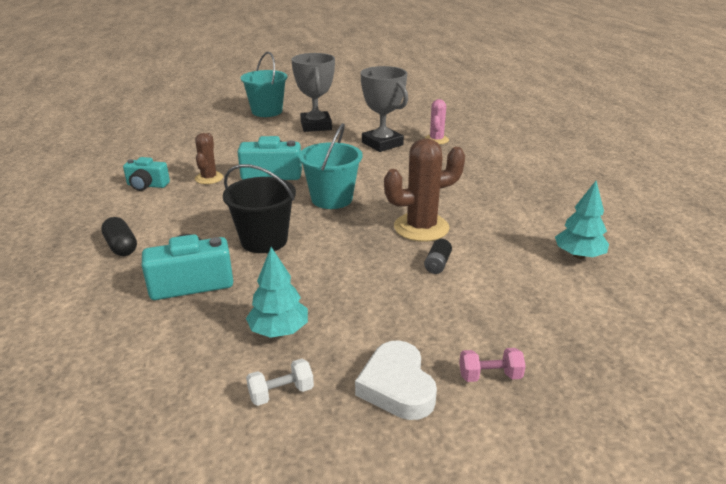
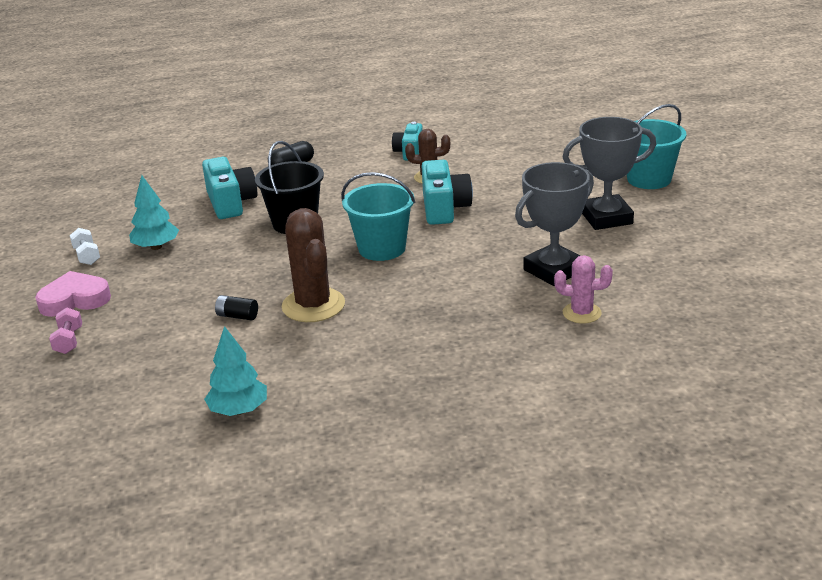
camera: 90 degrees right, 0 degrees up
white heart [355,340,437,420] -> pink heart [35,271,111,317]

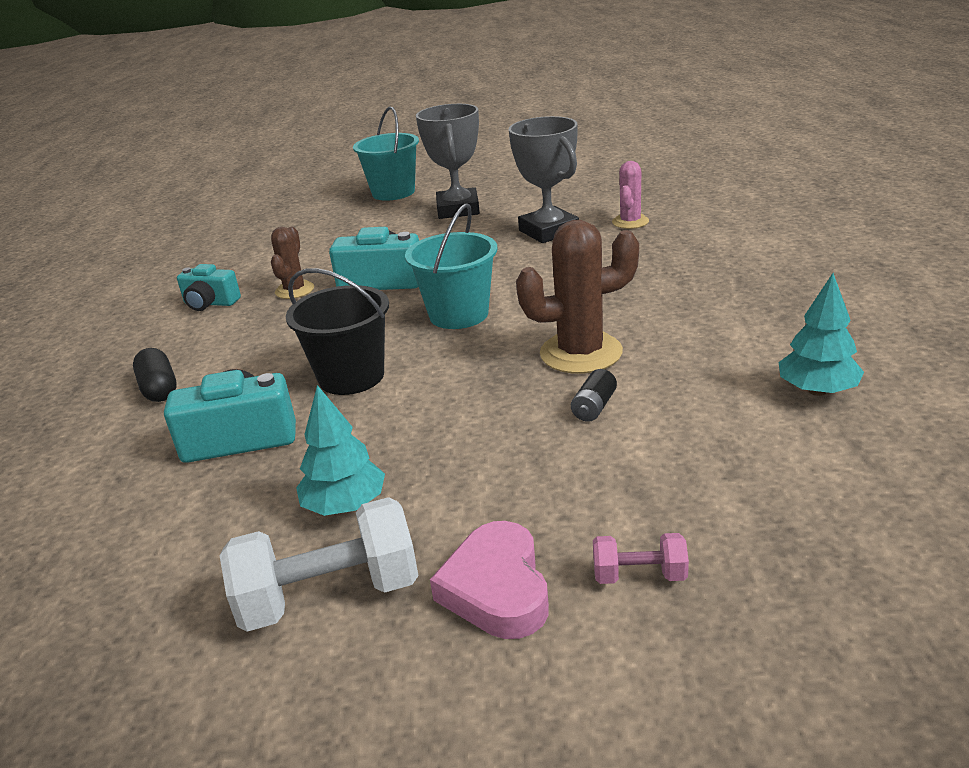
camera: 80 degrees left, 0 degrees up
white dumbbell [70,228,100,265] -> white dumbbell [220,497,419,632], size x1.99

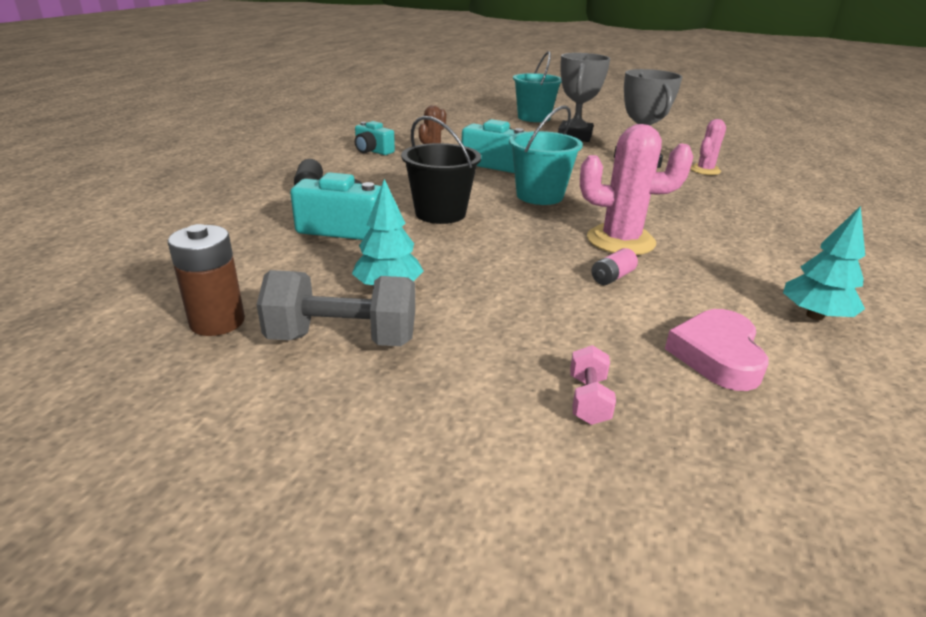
camera: 15 degrees right, 0 degrees up
white dumbbell [220,497,419,632] -> grey dumbbell [257,270,415,346]
pink heart [430,521,549,639] -> pink heart moved to [665,309,769,391]
brown cactus [516,220,639,374] -> pink cactus [580,124,693,255]
black battery [571,369,617,422] -> pink battery [591,248,638,285]
pink dumbbell [593,533,689,584] -> pink dumbbell turned 75 degrees clockwise [570,345,616,425]
none -> brown battery [168,224,245,336]

